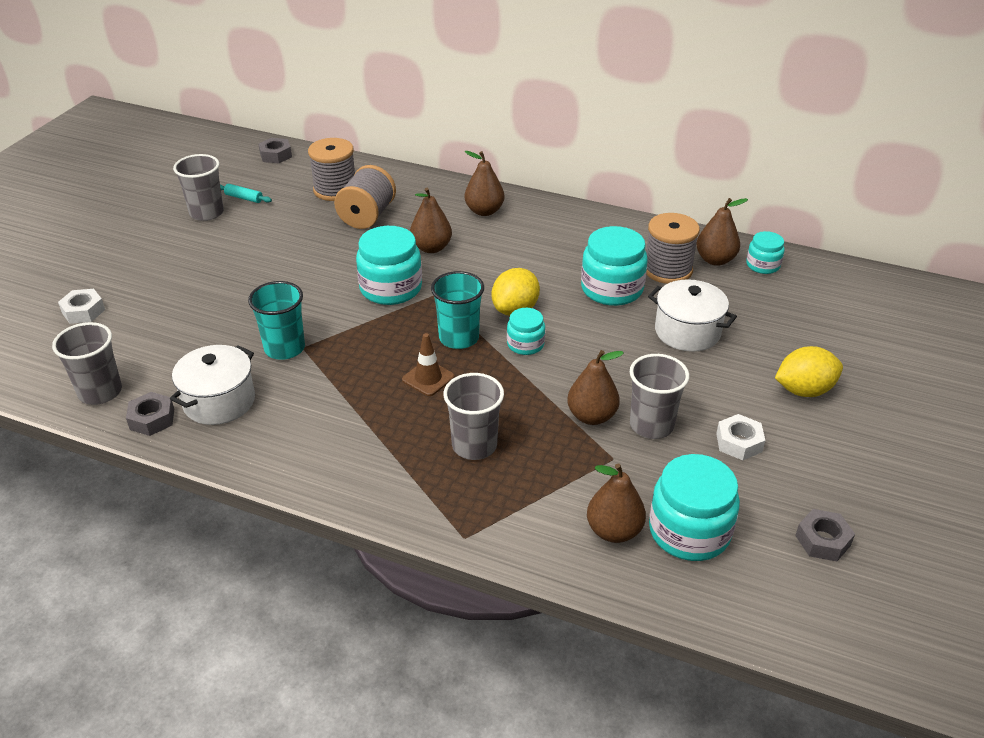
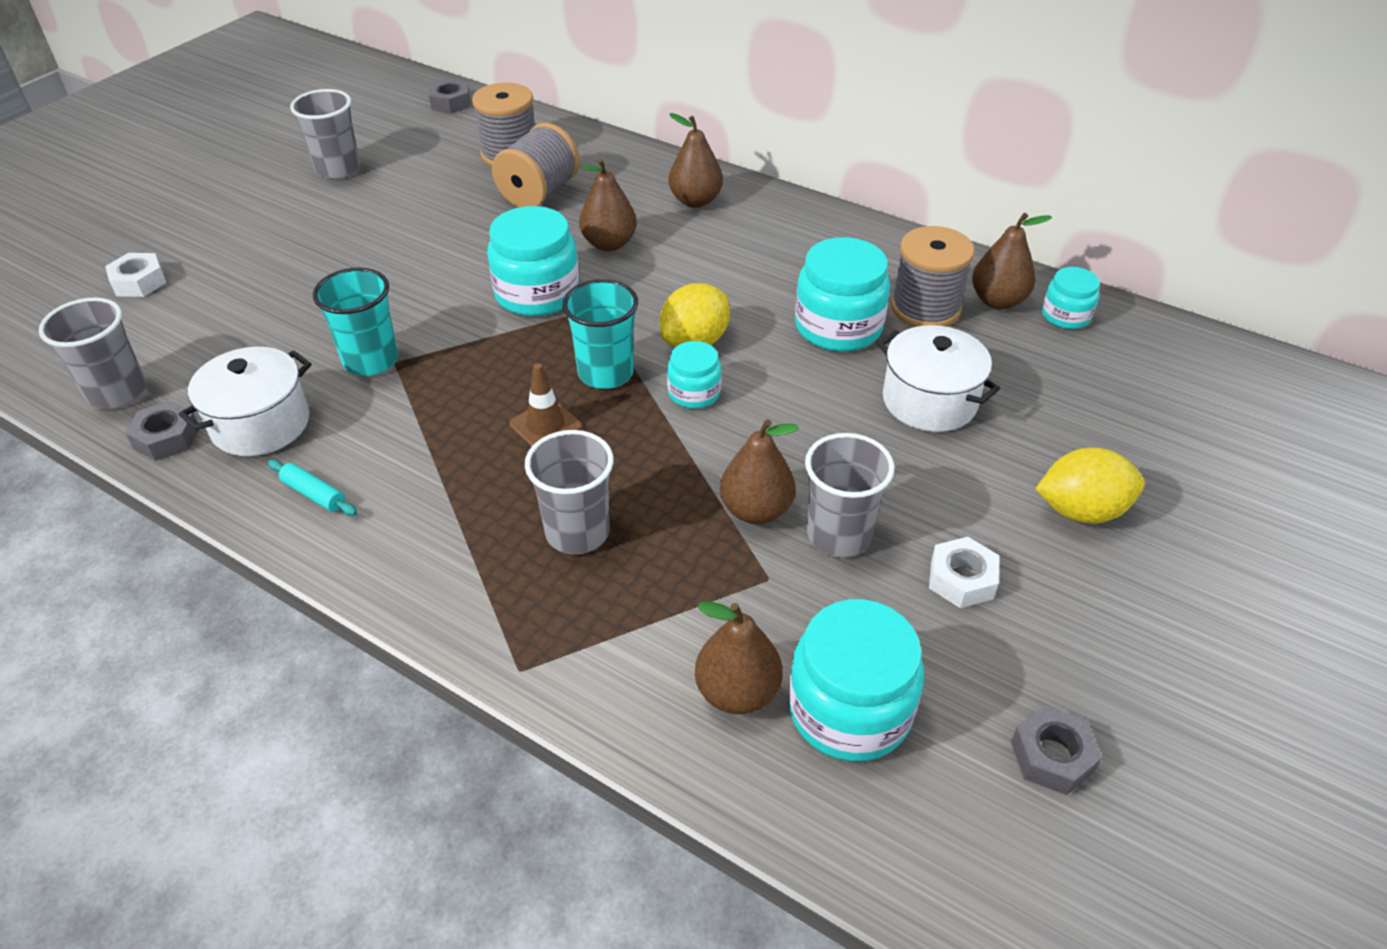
camera: 10 degrees right, 5 degrees up
turquoise rolling pin [220,184,272,203] -> turquoise rolling pin moved to [268,460,357,516]

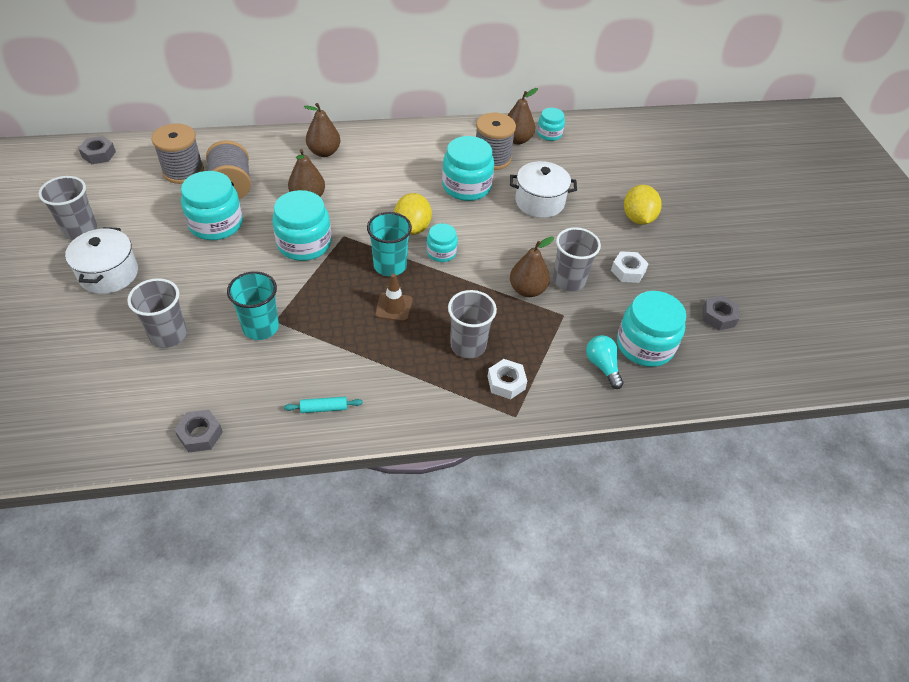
camera: 45 degrees left, 5 degrees up
grey cup [39,297,146,409] -> grey cup moved to [127,278,187,348]
white nut [105,253,166,297] -> white nut moved to [488,359,527,399]
white pot [179,347,311,456] -> white pot moved to [65,227,138,294]
brown pear [695,602,783,714] -> turquoise light bulb [586,335,624,389]
yellow lemon [1035,447,1145,524] -> yellow lemon turned 45 degrees counterclockwise [624,185,662,225]
none -> turquoise jar [181,171,243,240]

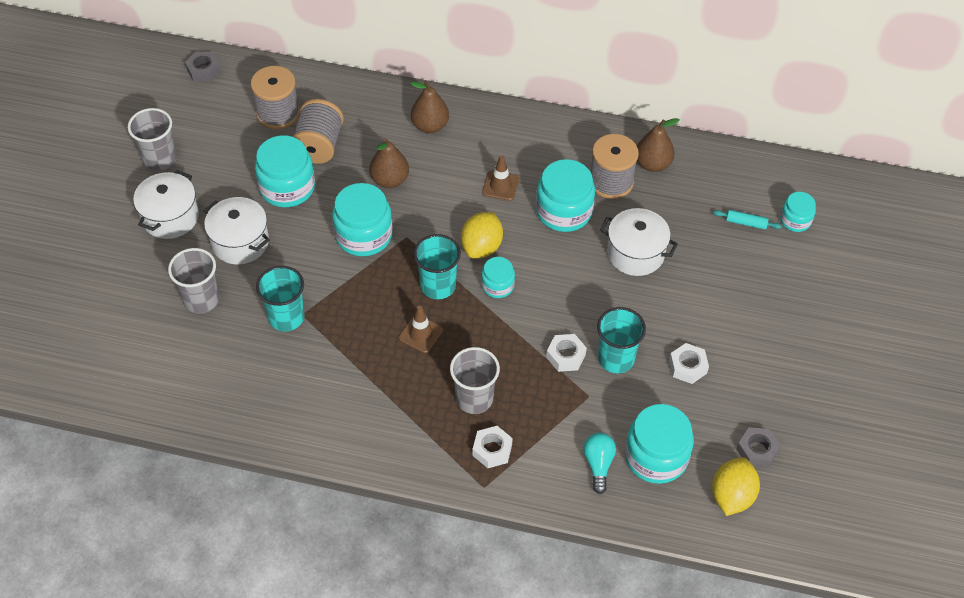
camera: 25 degrees right, 5 degrees up
grey nut [174,410,223,452] -> none
turquoise rolling pin [284,397,363,413] -> turquoise rolling pin moved to [713,210,782,230]
brown pear [510,236,554,297] -> white nut [546,334,587,372]
turquoise jar [537,108,565,141] -> turquoise jar moved to [780,192,816,232]
grey cup [553,227,601,292] -> turquoise cup [597,307,646,373]
yellow lemon [624,185,662,225] -> yellow lemon moved to [712,457,760,516]
none -> white pot [203,197,270,264]
none -> brown traffic cone [482,155,519,201]

